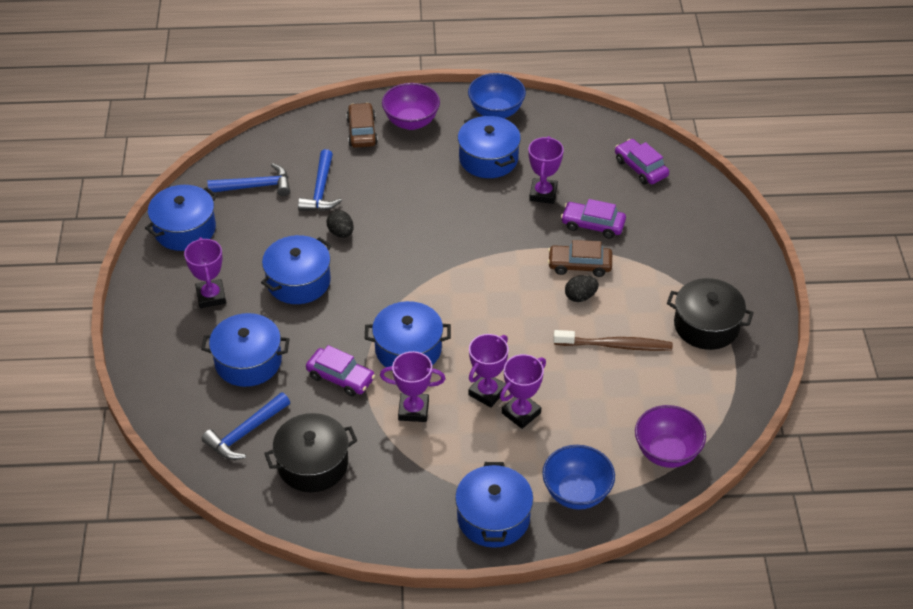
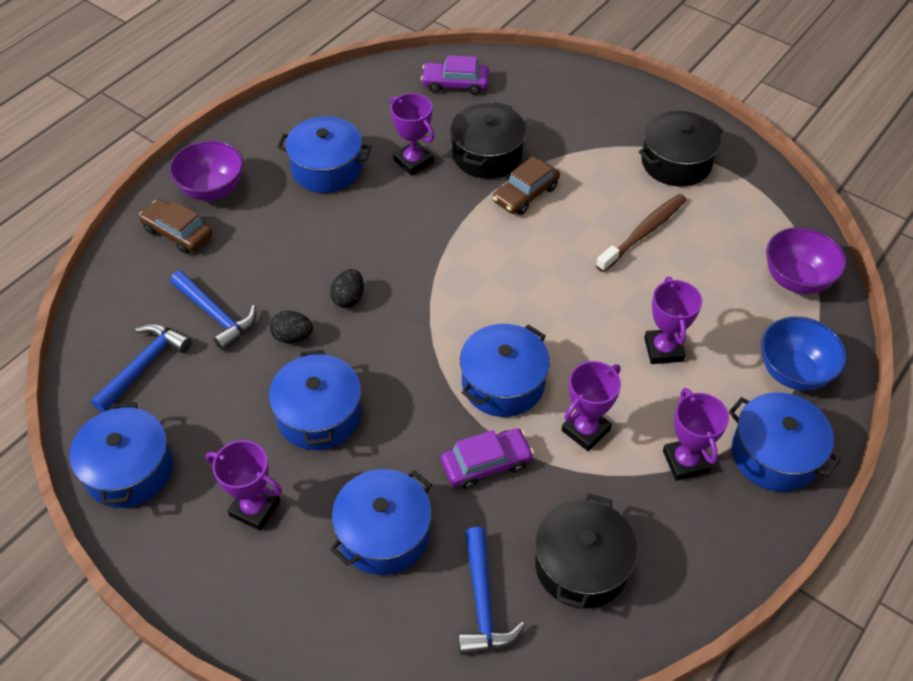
camera: 50 degrees left, 5 degrees up
blue bowl [468,73,526,118] -> none
purple trophy [468,334,509,408] -> purple trophy moved to [663,388,729,481]
purple car [561,199,626,239] -> black pot [450,102,526,179]
black egg [565,275,599,302] -> black egg moved to [330,269,364,308]

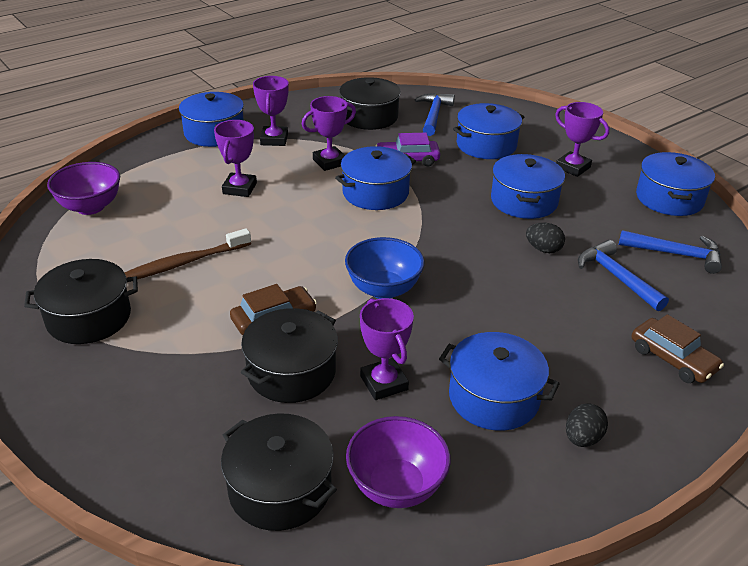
camera: 165 degrees left, 15 degrees down
blue hammer [91,324,192,412] -> blue hammer turned 120 degrees counterclockwise [619,230,722,274]
purple bowl [169,140,243,201] -> purple bowl moved to [346,416,451,508]
black egg [330,269,364,308] -> black egg moved to [566,403,608,447]
purple car [421,55,489,95] -> black pot [221,414,337,531]
blue bowl [761,317,847,391] -> blue bowl moved to [345,237,425,299]

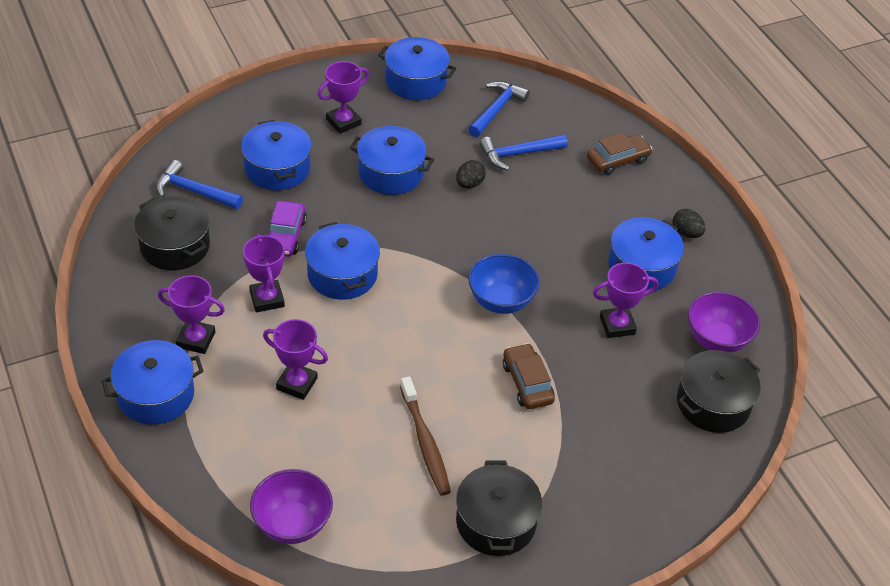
camera: 80 degrees left, 10 degrees up
black pot [241,308,338,403] -> none

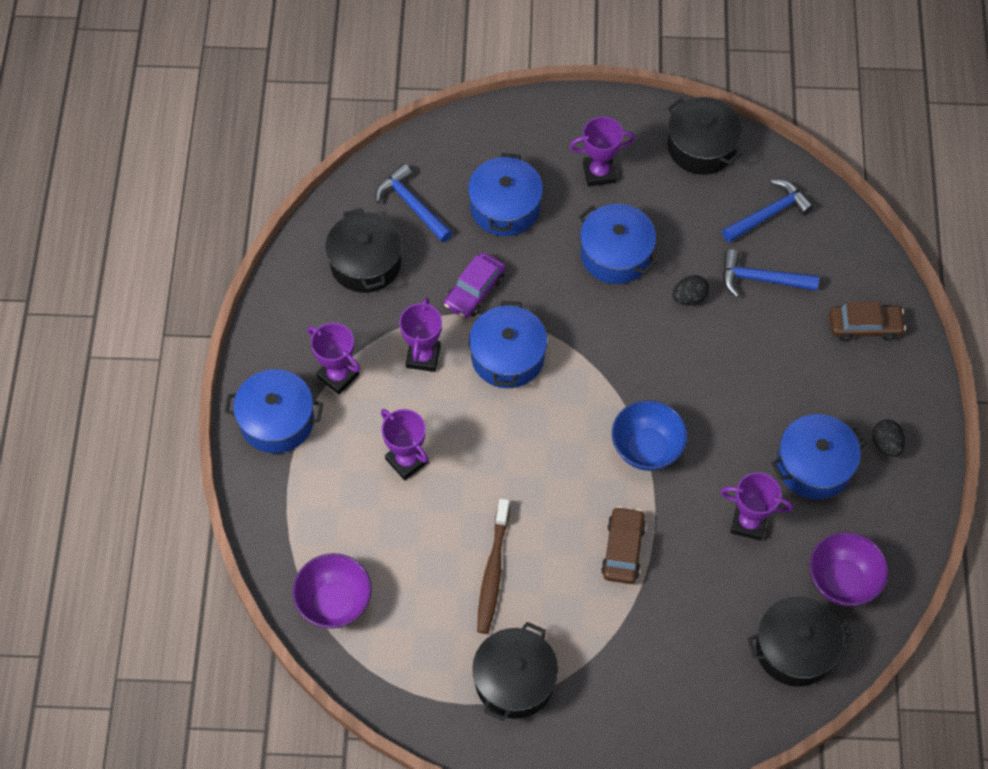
camera: 30 degrees right, 15 degrees up
blue pot [378,37,456,100] -> black pot [668,97,742,175]

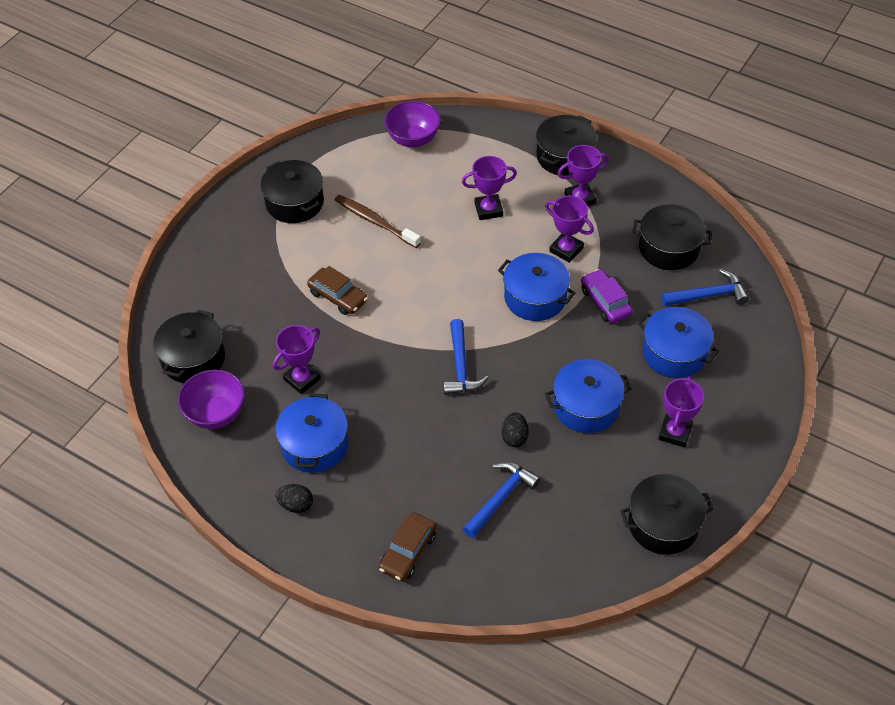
camera: 120 degrees right, 10 degrees down
blue pot [225,369,323,453] -> black pot [536,115,597,176]
blue bowl [612,400,688,471] -> none
blue hammer [722,180,814,243] -> blue hammer moved to [443,319,489,395]

